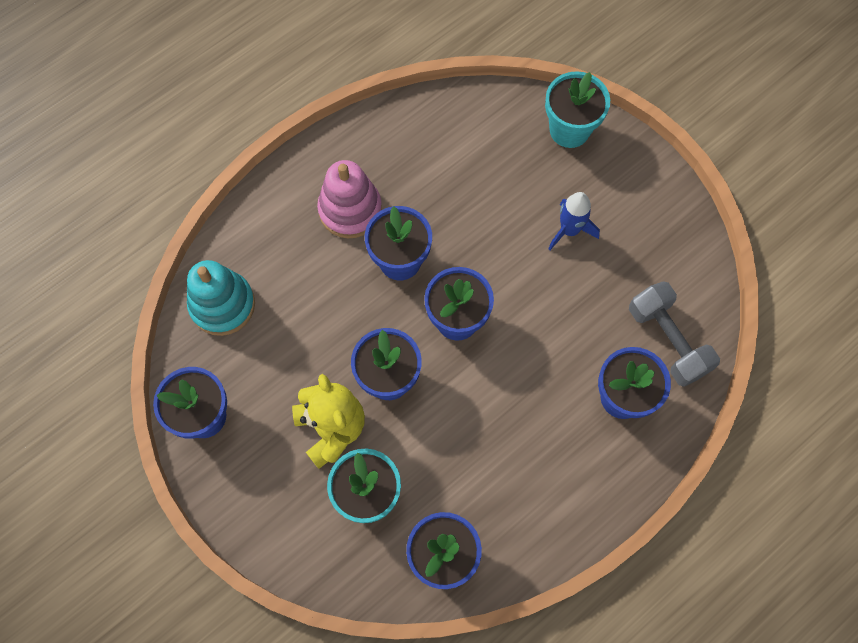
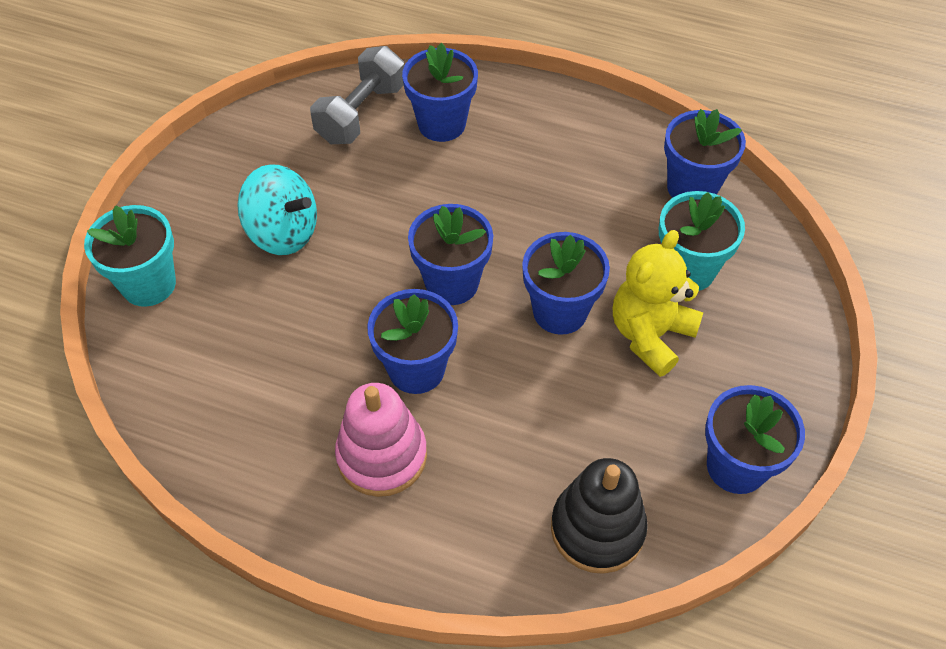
camera: 120 degrees left, 15 degrees down
turquoise stacking toy [187,260,255,336] -> black stacking toy [551,458,648,574]
blue rocket [548,192,600,250] -> turquoise spinning top [237,164,317,255]

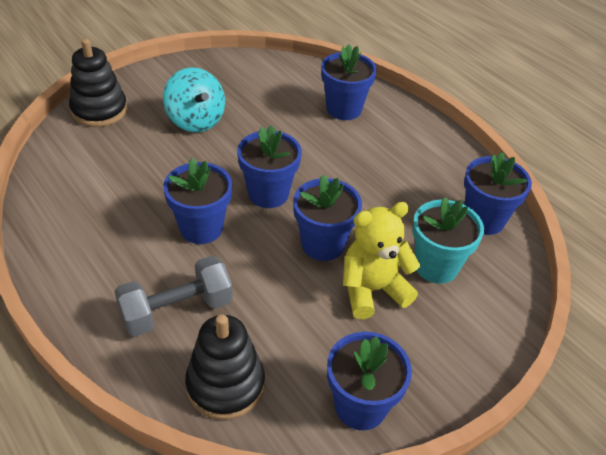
camera: 30 degrees right, 10 degrees down
turquoise flower pot [84,205,176,307] -> black stacking toy [69,39,127,127]
grey dumbbell [310,46,404,144] -> grey dumbbell moved to [114,256,233,337]
pink stacking toy [335,383,427,497] -> none

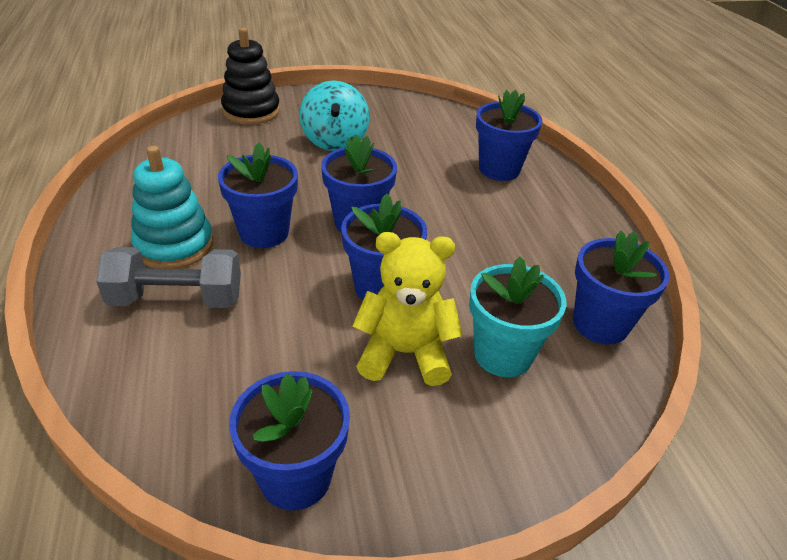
camera: 25 degrees right, 5 degrees down
black stacking toy [185,314,265,420] -> none
none -> turquoise stacking toy [131,146,213,269]

